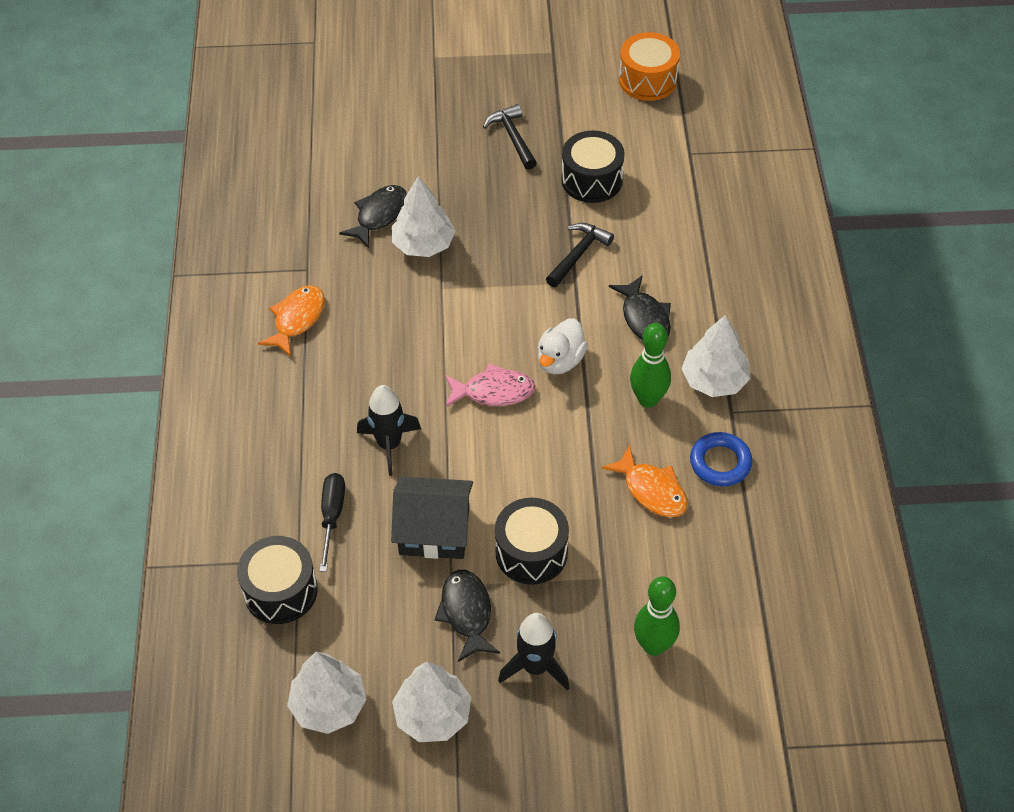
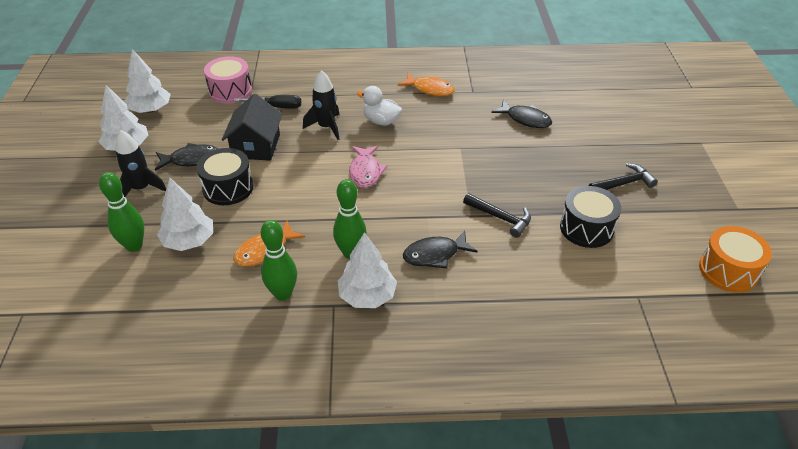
camera: 90 degrees right, 10 degrees down
black drum [237,536,318,624] -> pink drum [204,56,252,104]
white tree [392,176,455,257] -> white tree moved to [157,178,213,251]
white duck [538,319,588,375] -> white duck moved to [357,86,402,125]
blue ring [690,432,752,487] -> green bowling pin [261,220,297,301]

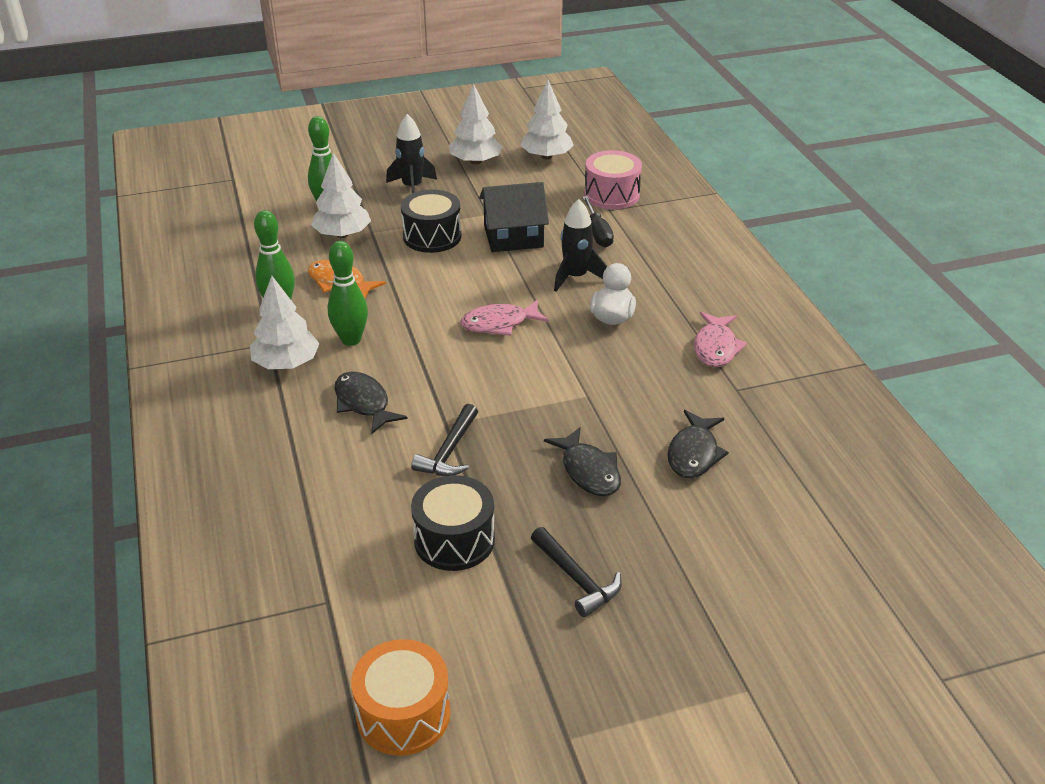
camera: 75 degrees right, 5 degrees down
black fish [155,143,218,171] -> black fish moved to [544,427,621,497]
orange fish [397,73,455,96] -> pink fish [694,312,747,367]

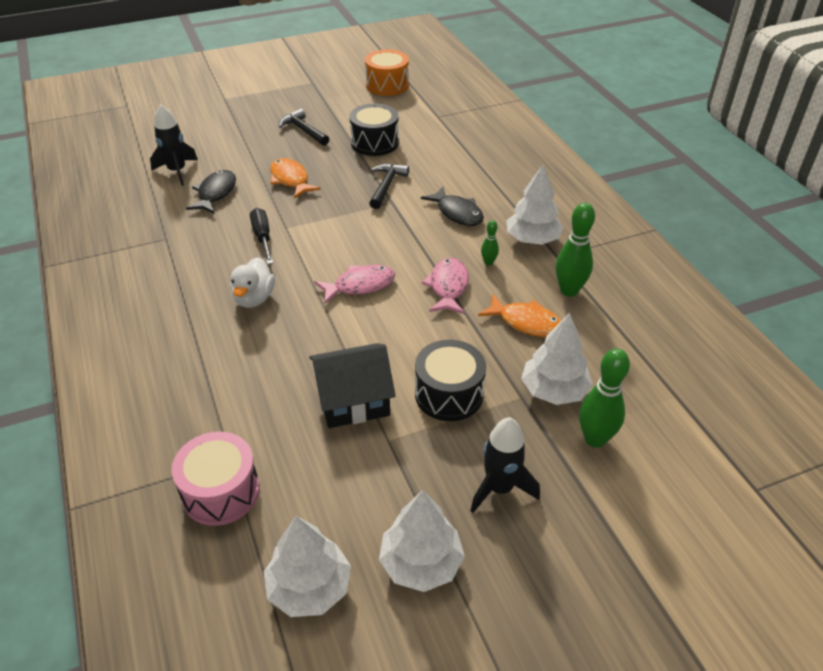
camera: 175 degrees right, 5 degrees up
green bowling pin [328,241,368,346] -> green bowling pin [481,220,499,266], size x0.51
black fish [544,427,621,497] -> orange fish [270,158,321,199]
black rocket [554,199,607,292] -> black rocket moved to [150,104,198,186]
black screwdriver [582,196,614,247] -> black screwdriver moved to [250,208,273,264]
pink fish [694,312,747,367] -> pink fish moved to [422,258,469,314]

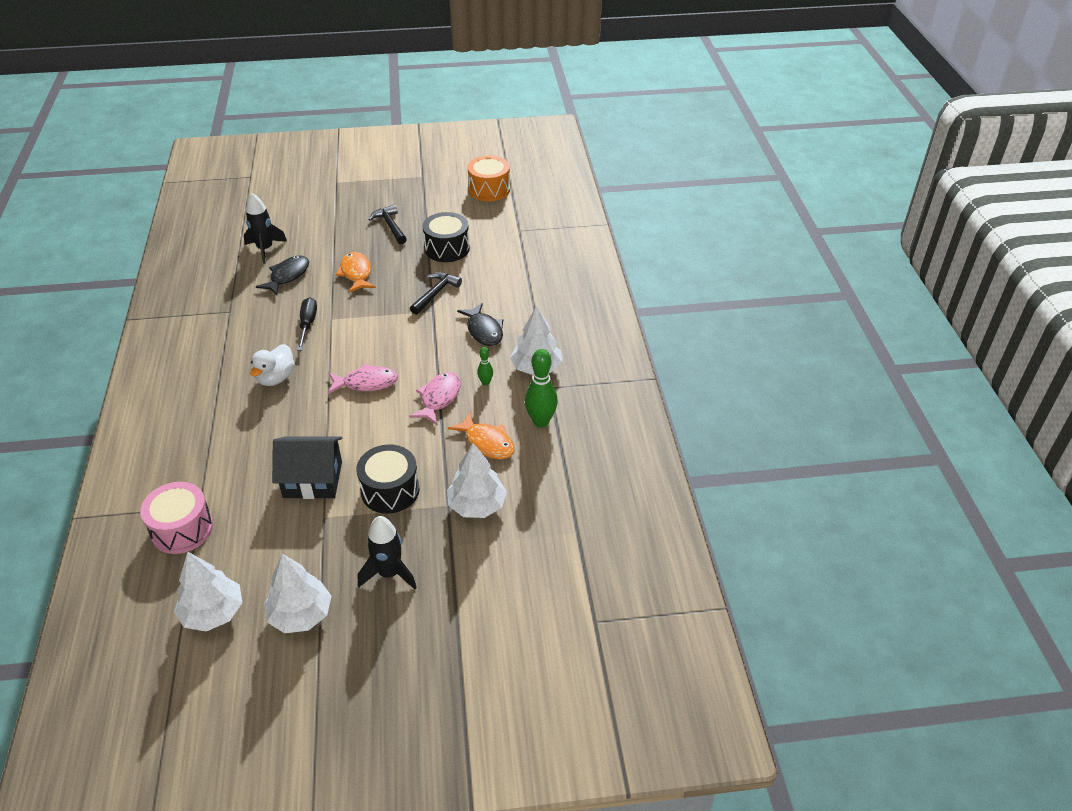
camera: 15 degrees right, 0 degrees up
green bowling pin [579,349,630,448] -> none

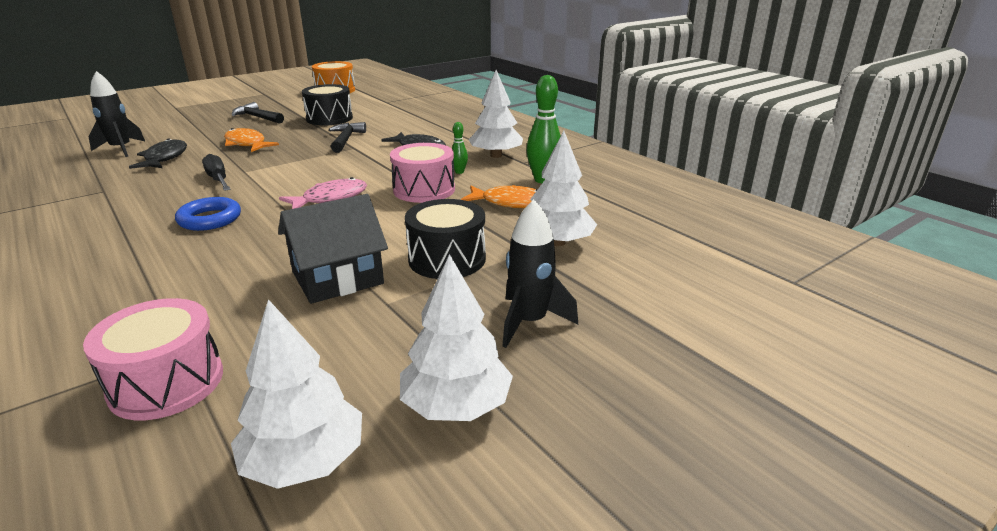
camera: 30 degrees left, 15 degrees down
white duck [250,344,295,386] -> blue ring [175,197,241,231]
pink fish [409,372,461,425] -> pink drum [390,143,455,203]

